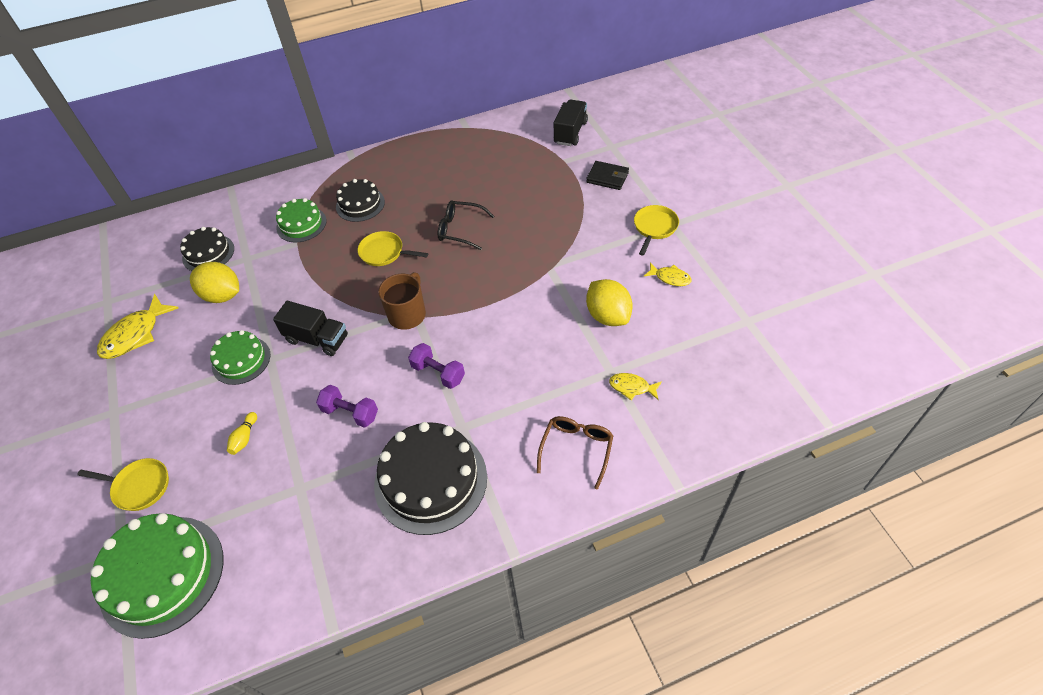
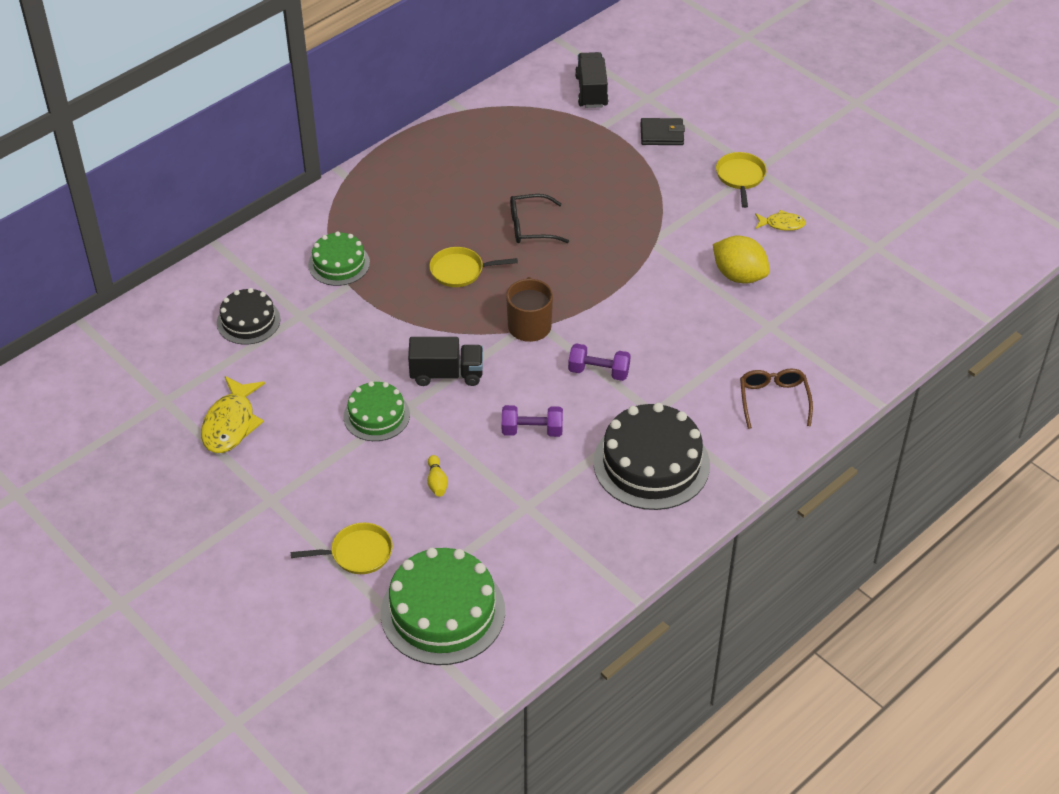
camera: 25 degrees left, 5 degrees down
yellow lemon [190,262,239,303] -> none
black cake [336,179,385,222] -> none
yellow fish [609,373,662,400] -> none

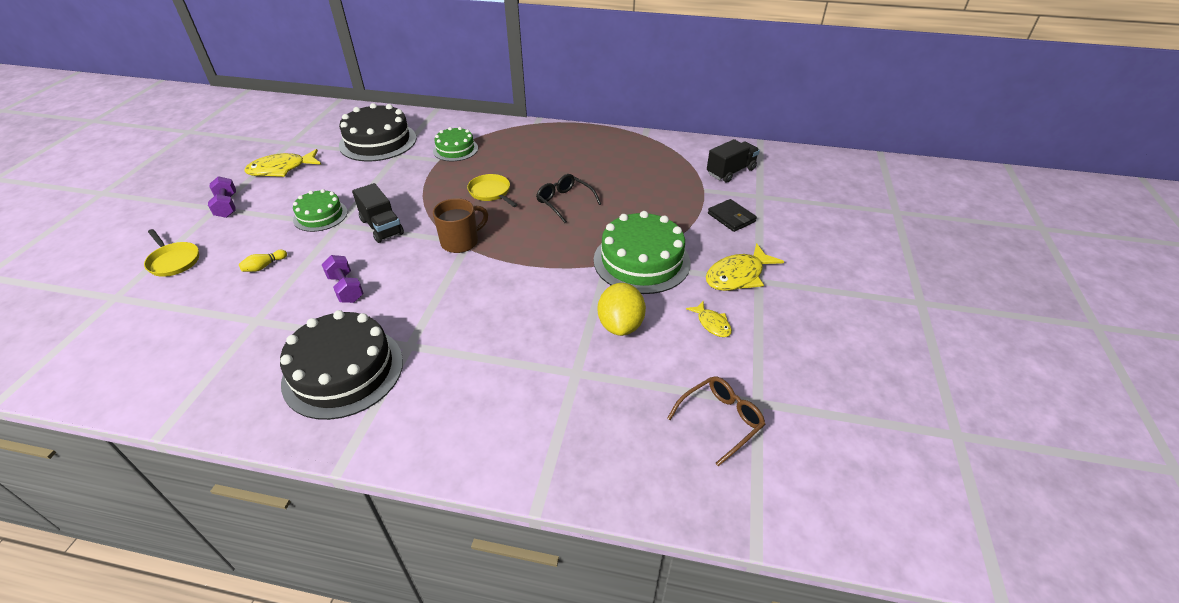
camera: 55 degrees right, 5 degrees down
black cake [217,288,280,345] -> black cake [339,103,416,161], size x1.71
green cake [381,548,505,665] -> green cake moved to [594,211,690,294]
purple dumbbell [568,343,631,381] -> purple dumbbell moved to [208,176,236,218]
yellow pan [716,152,767,208] -> yellow fish [706,243,784,291]
brown glasses [740,368,813,429] -> brown glasses moved to [667,376,765,466]

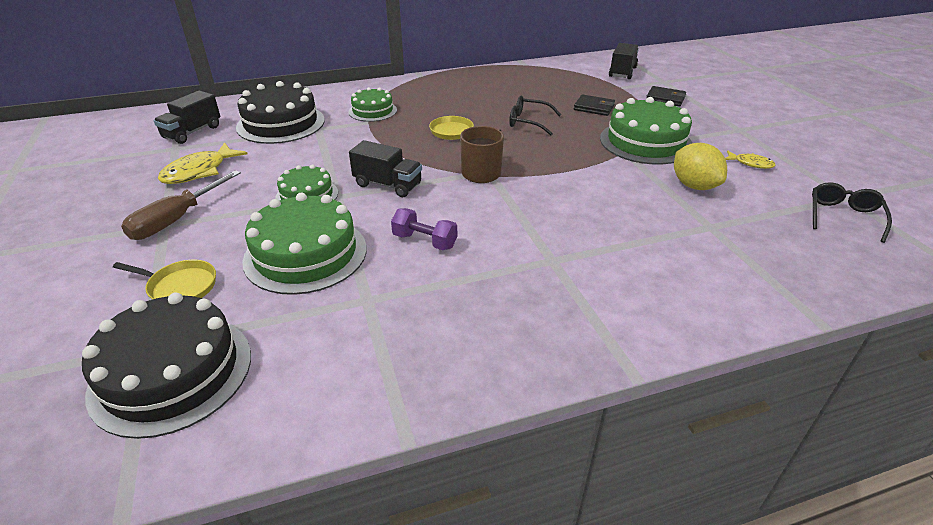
camera: 30 degrees left, 5 degrees down
purple dumbbell [208,176,236,218] -> brown screwdriver [121,170,241,240]
yellow bowling pin [239,250,287,272] -> green cake [242,193,367,295]
black cake [280,310,403,420] -> black cake moved to [82,292,251,439]
brown glasses [667,376,765,466] -> black glasses [812,182,892,243]
yellow fish [706,243,784,291] -> none
none -> black truck [154,90,220,144]
none -> black wallet [574,94,615,116]

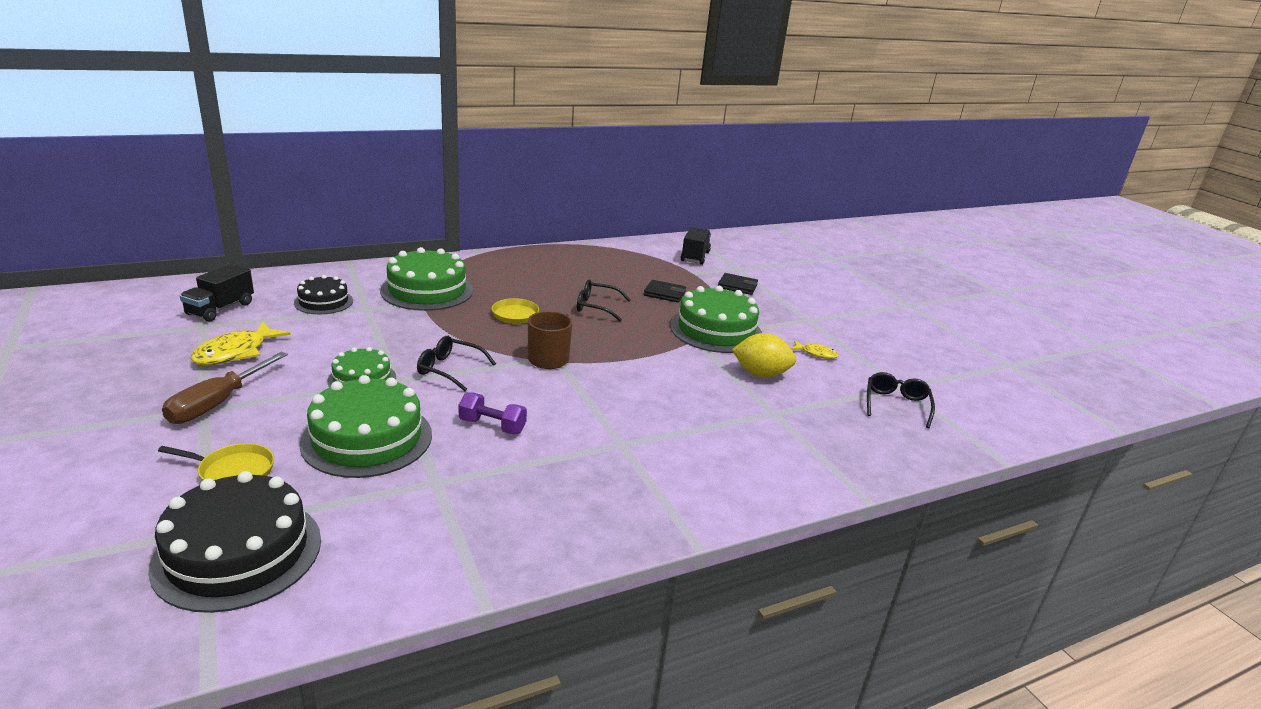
camera: 10 degrees left, 10 degrees down
black cake [236,81,325,144] -> black cake [294,275,353,314], size x0.58
green cake [349,87,397,122] -> green cake [380,247,473,311], size x1.71
black truck [349,140,422,197] -> black glasses [417,336,496,391]
yellow lemon [674,143,727,190] -> yellow lemon turned 45 degrees counterclockwise [732,333,796,378]

